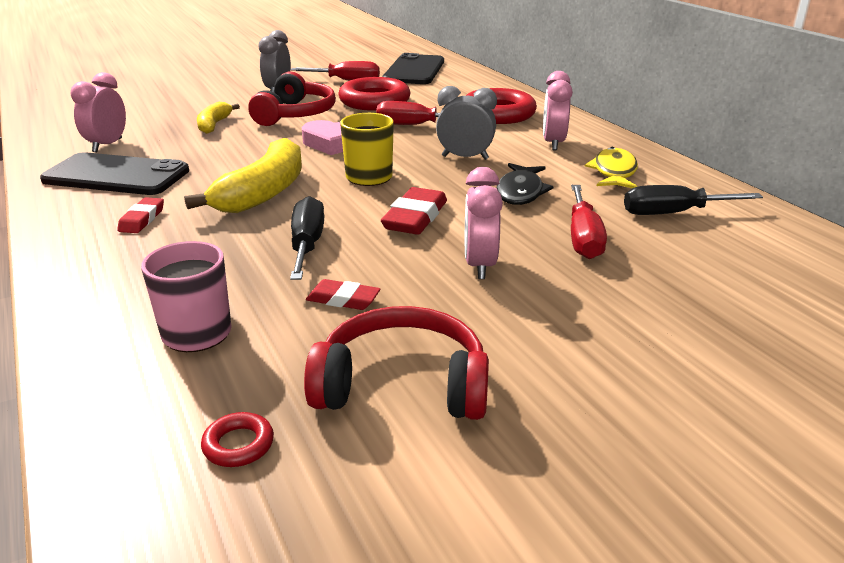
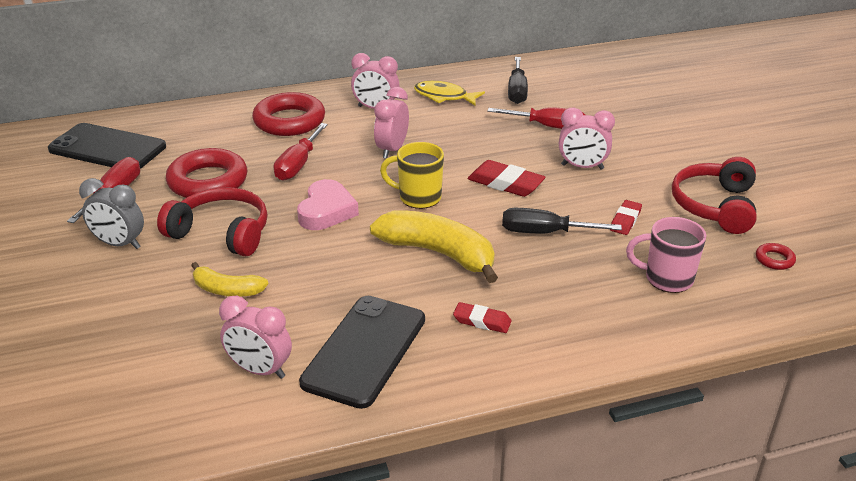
camera: 80 degrees left, 5 degrees up
grey clock [436,86,497,160] -> pink clock [374,87,409,158]
black fish [496,163,554,205] -> none

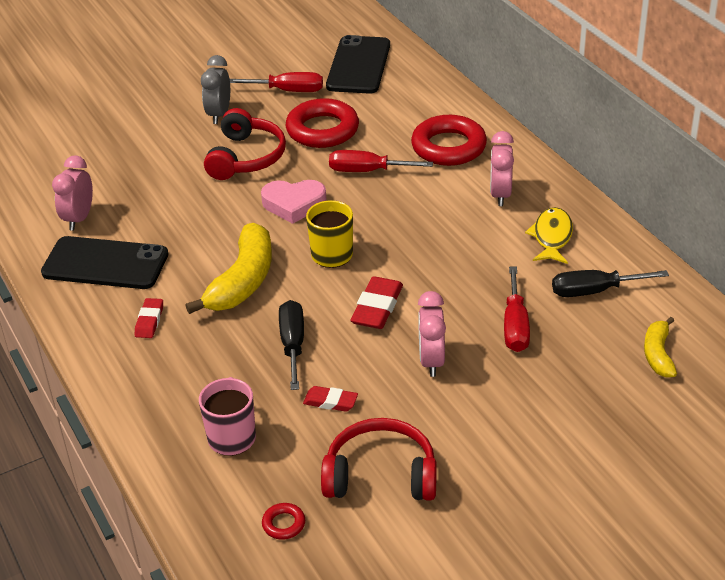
camera: 80 degrees right, 5 degrees up
yellow banana [191,262,268,296] -> yellow banana moved to [644,317,677,378]
pink clock [374,87,409,158] -> none

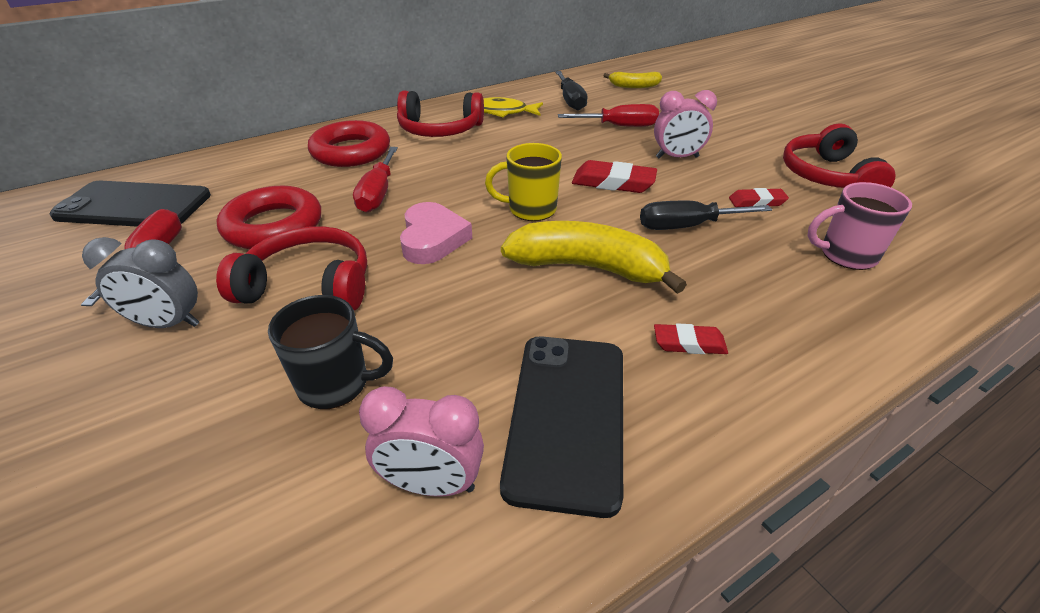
camera: 95 degrees left, 0 degrees up
red ring [262,503,305,540] -> none
red eraser [303,386,358,412] -> red eraser turned 75 degrees clockwise [729,188,789,207]
pink clock [490,131,514,206] -> red headphones [397,91,484,137]
none -> black mug [268,295,393,409]

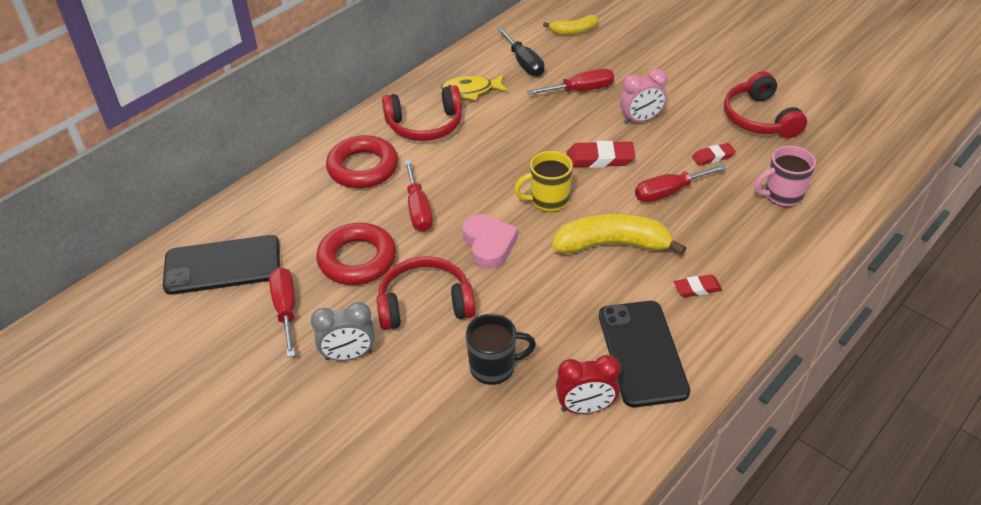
camera: 15 degrees left, 5 degrees up
pink clock [359,386,484,496] -> red clock [556,355,621,414]
black screwdriver [640,201,772,230] -> red screwdriver [635,164,727,202]

